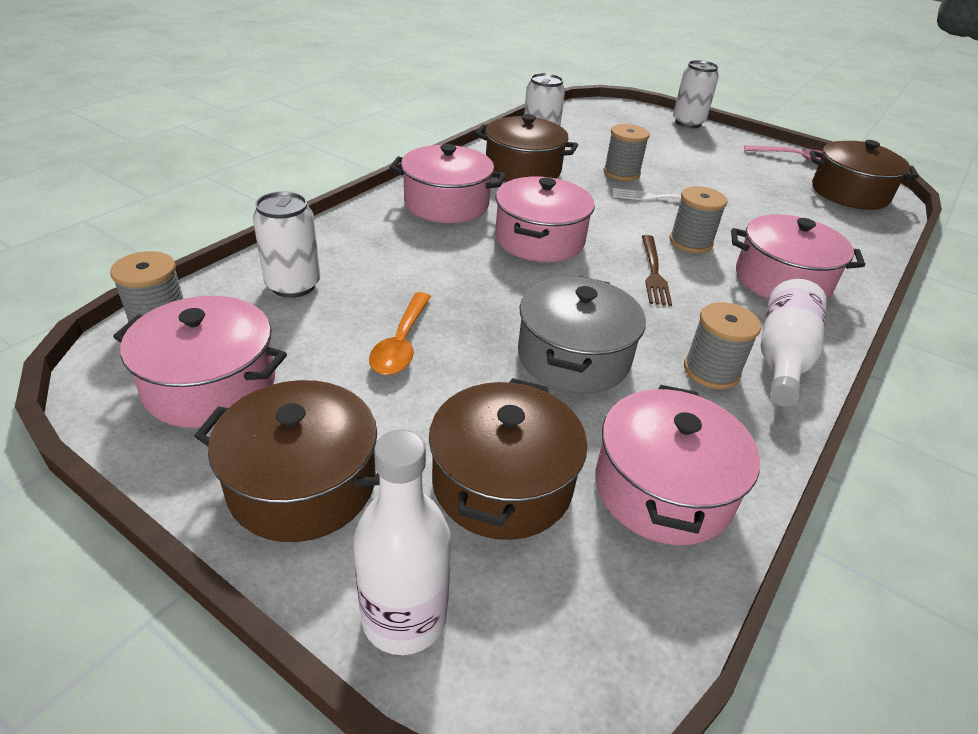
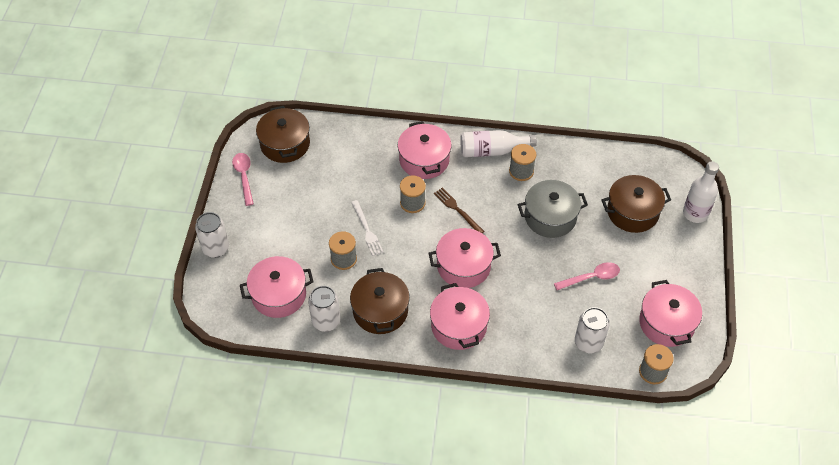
camera: 115 degrees left, 15 degrees up
brown pot [194,380,380,542] -> none
orange spoon [369,292,431,375] -> pink spoon [554,262,620,290]
pink pot [595,385,760,545] -> pink pot moved to [240,256,314,318]
brown fork [642,235,672,306] -> brown fork turned 105 degrees counterclockwise [434,187,484,233]

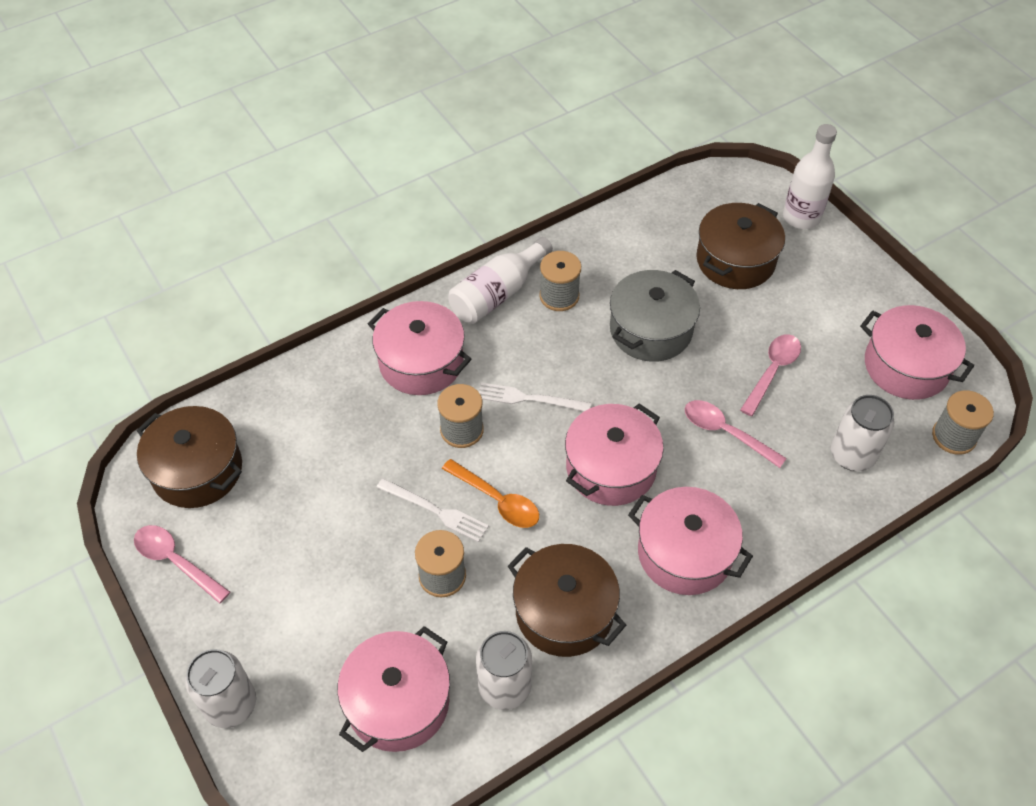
camera: 40 degrees left, 0 degrees up
brown fork [434,187,484,233] -> white fork [479,382,591,411]
none -> orange spoon [442,459,539,528]
none -> pink spoon [685,400,787,468]

